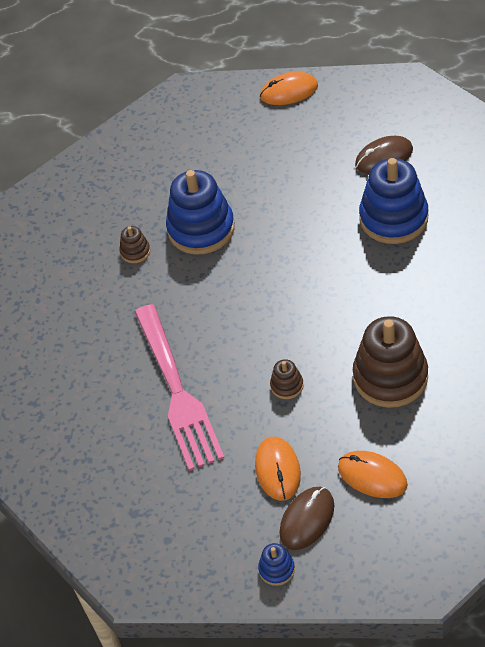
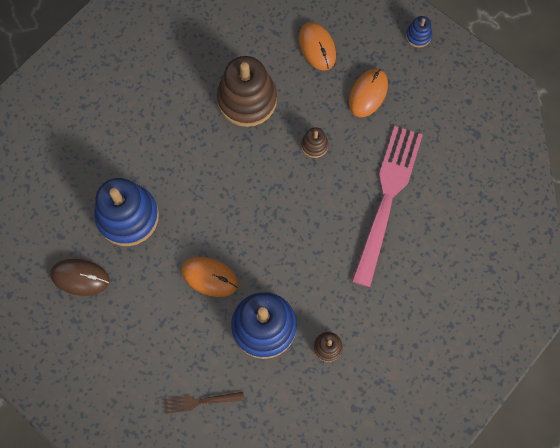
camera: 150 degrees left, 20 degrees up
orange mouse [260,72,318,105] -> orange mouse moved to [181,257,239,297]
brown mouse [279,487,334,550] -> none
none -> brown fork [163,392,244,414]

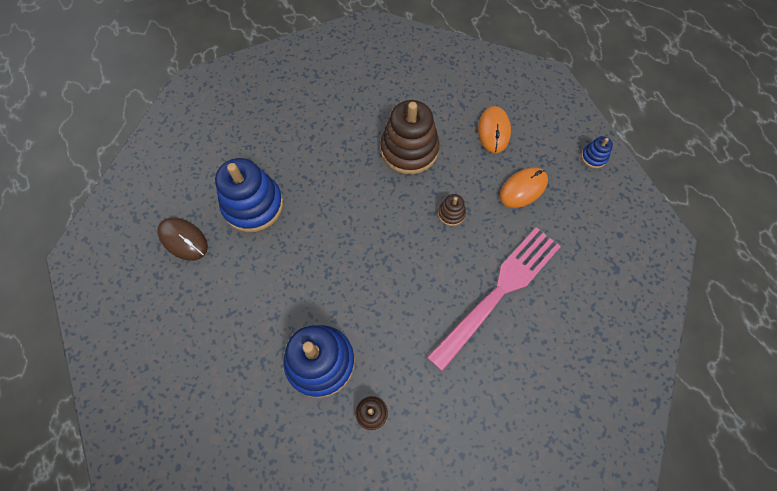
camera: 25 degrees right, 5 degrees down
brown fork [163,392,244,414] -> none
orange mouse [181,257,239,297] -> none

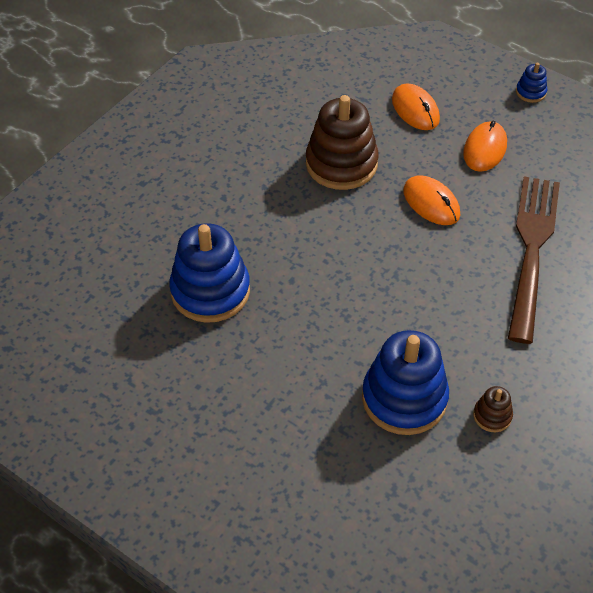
camera: 30 degrees left, 15 degrees down
brown mouse [157,217,208,261] -> none
pink fork [427,227,561,372] -> brown fork [508,176,560,344]
brown stacking toy [438,194,466,226] -> orange mouse [403,175,460,225]

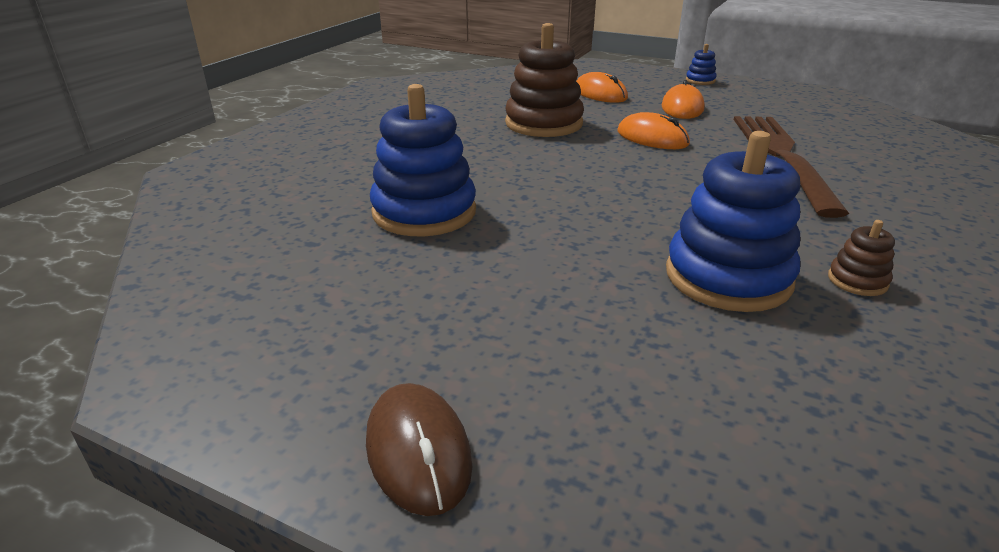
camera: 10 degrees left, 20 degrees down
none -> brown mouse [366,383,473,516]

